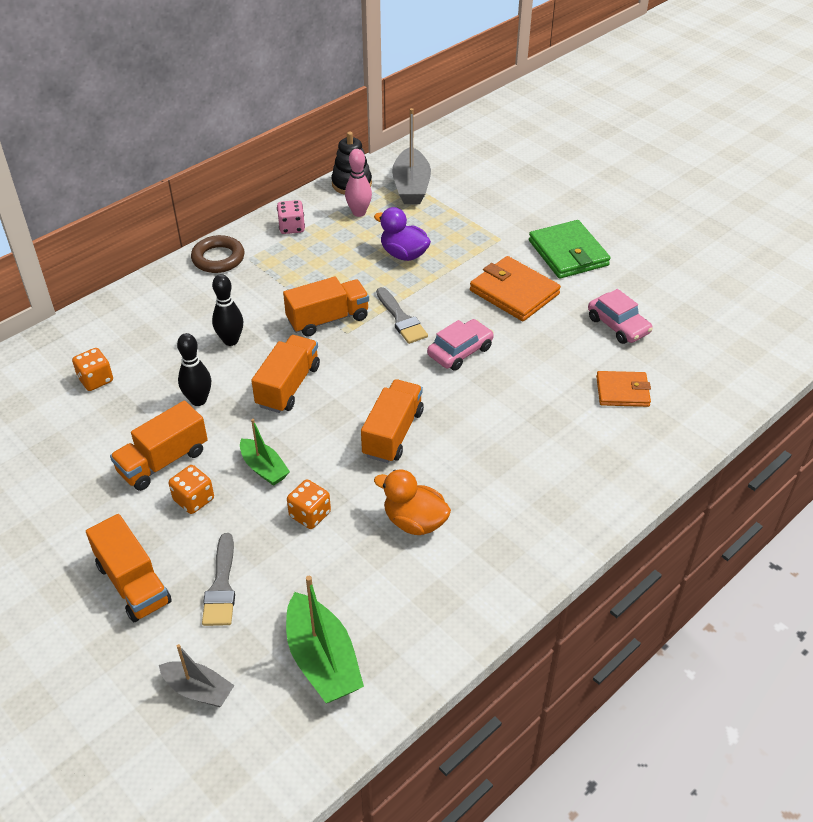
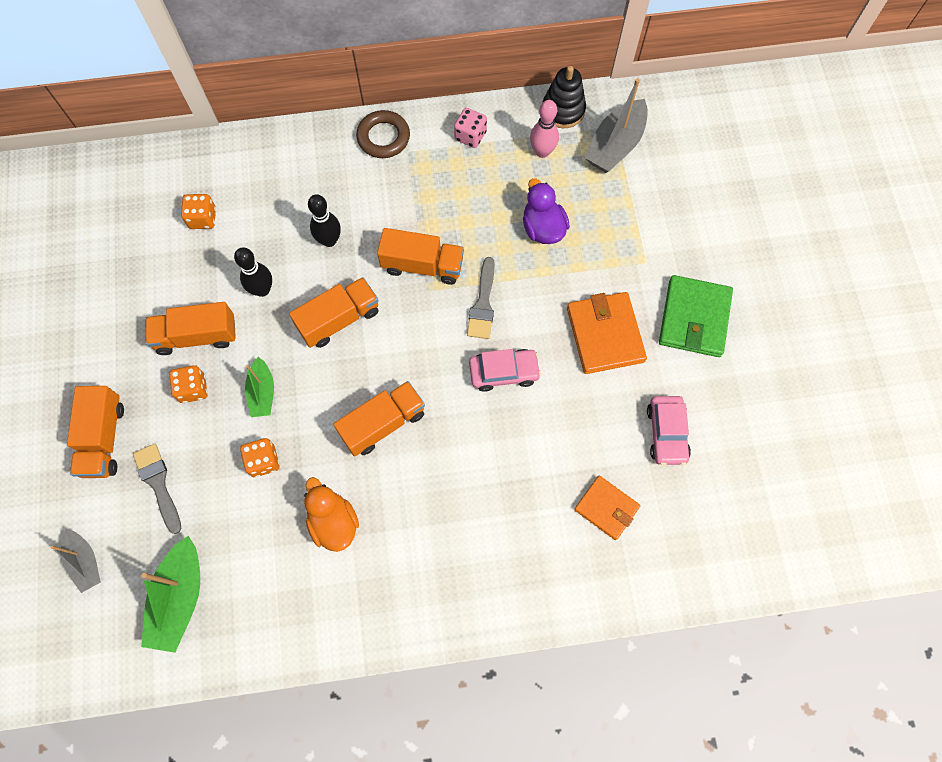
camera: 35 degrees right, 25 degrees up
grey brush [202,533,235,626] -> grey brush turned 120 degrees clockwise [133,443,181,534]

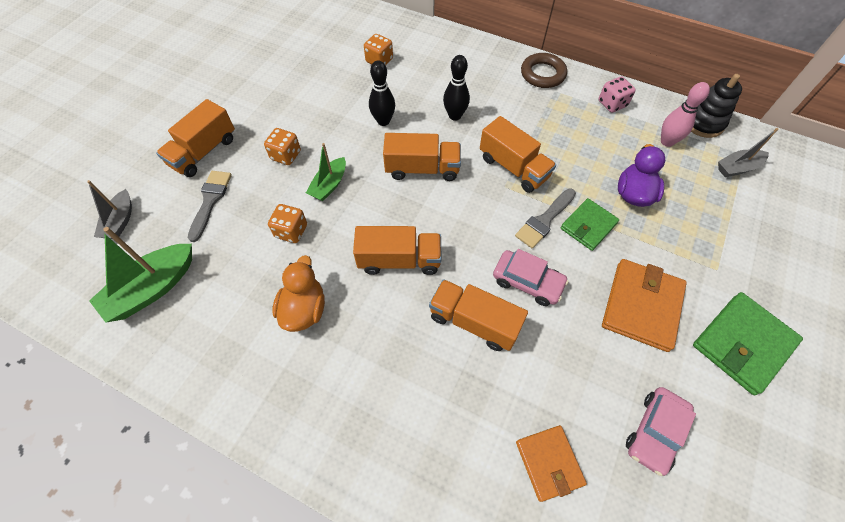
camera: 35 degrees right, 10 degrees down
orange truck [145,302,236,355] -> orange truck moved to [429,279,528,351]
grey boat [584,78,648,173] -> grey boat [718,128,778,177], size x0.61
none -> green wallet [561,198,619,251]

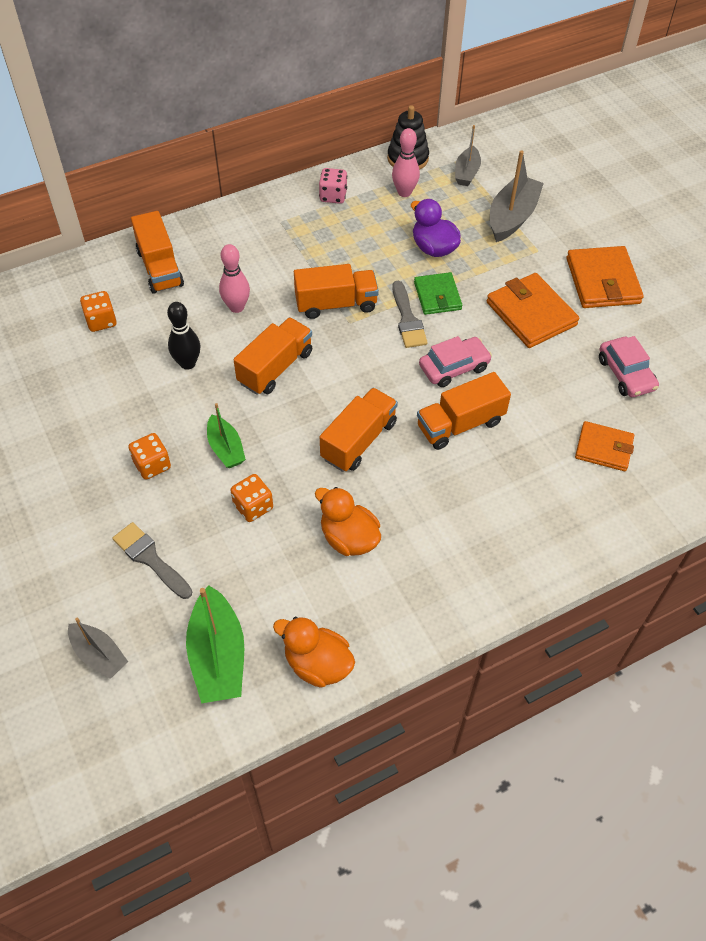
camera: 55 degrees left, 5 degrees down
orange truck [156,99,235,177] -> orange truck moved to [131,211,184,294]
black bowling pin [443,55,470,121] -> pink bowling pin [219,244,250,313]
brown ring [521,53,567,88] -> none
green wallet [693,292,803,395] -> orange wallet [566,246,644,308]
none -> orange duck [273,617,355,688]
none -> grey boat [490,150,544,242]

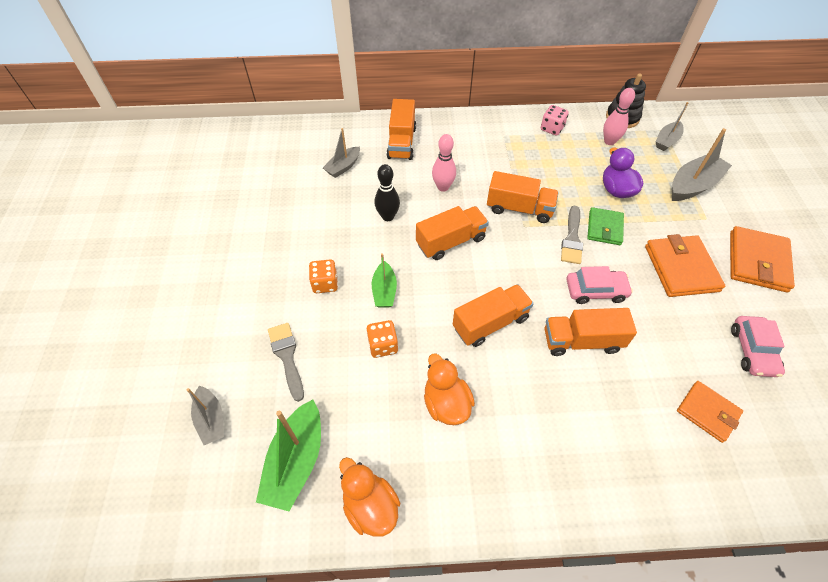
camera: 25 degrees right, 0 degrees up
orange dice [80,291,117,332] -> grey boat [323,128,360,178]

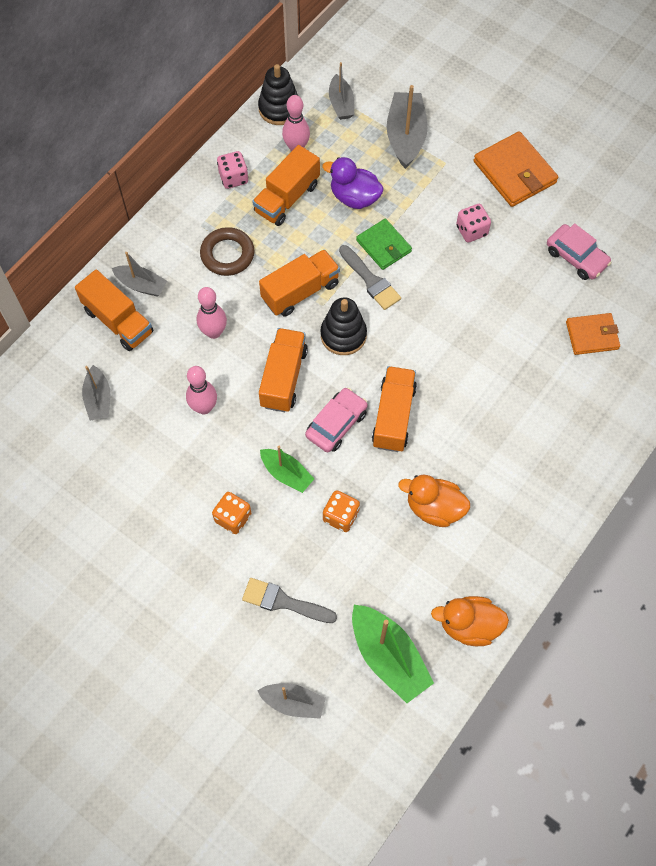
camera: 50 degrees left, 10 degrees up
black bowling pin [375,164,400,221] -> pink bowling pin [186,366,217,414]
orange truck [544,308,637,356] -> orange truck moved to [252,145,320,226]
pink car [567,266,633,304] -> pink car moved to [305,388,368,453]
orange wallet [645,234,725,297] -> pink dice [456,204,491,242]
none -> grey boat [112,252,167,297]
none -> brown ring [200,227,255,276]
none -> black stacking toy [320,297,367,355]

